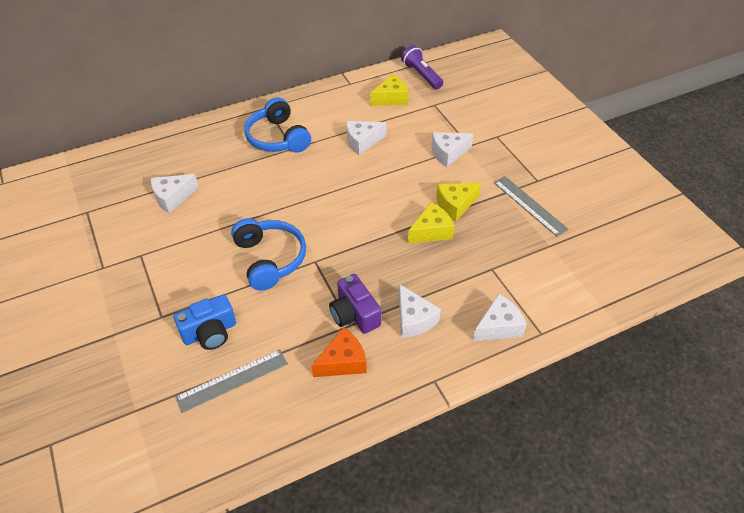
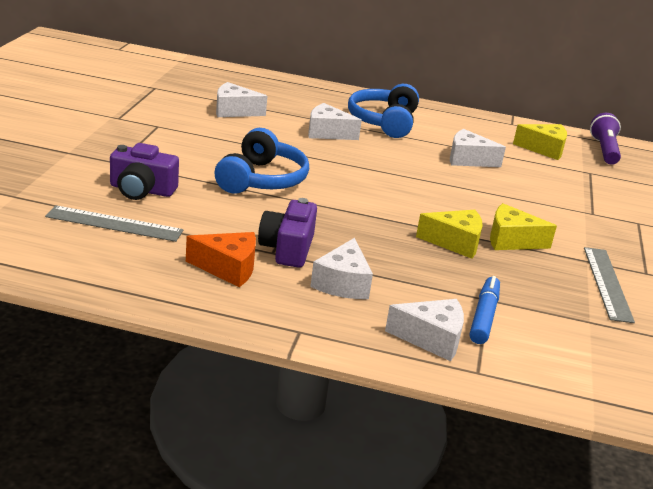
camera: 35 degrees right, 20 degrees down
blue camera [174,294,236,350] -> purple camera [110,143,179,200]
white cheese [431,132,474,167] -> white cheese moved to [308,103,362,140]
none -> blue marker [470,276,500,344]

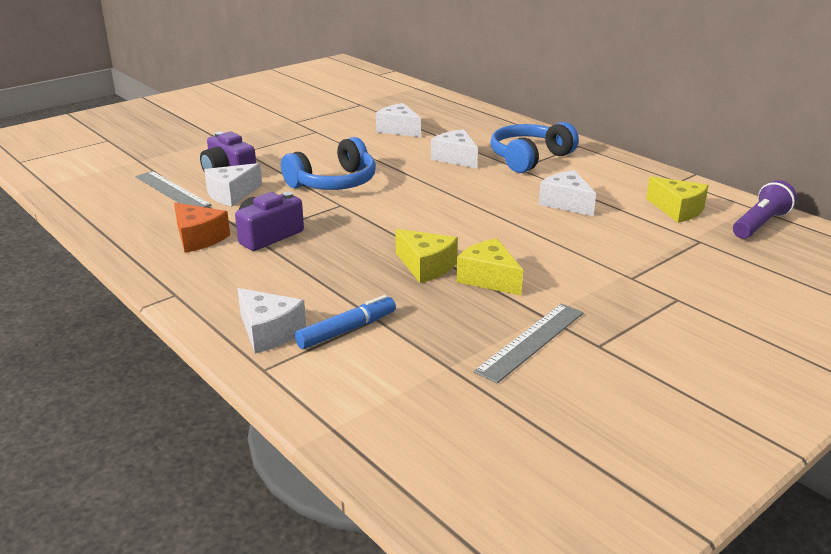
camera: 40 degrees right, 0 degrees up
white cheese [310,238,373,299] -> white cheese moved to [204,163,262,206]

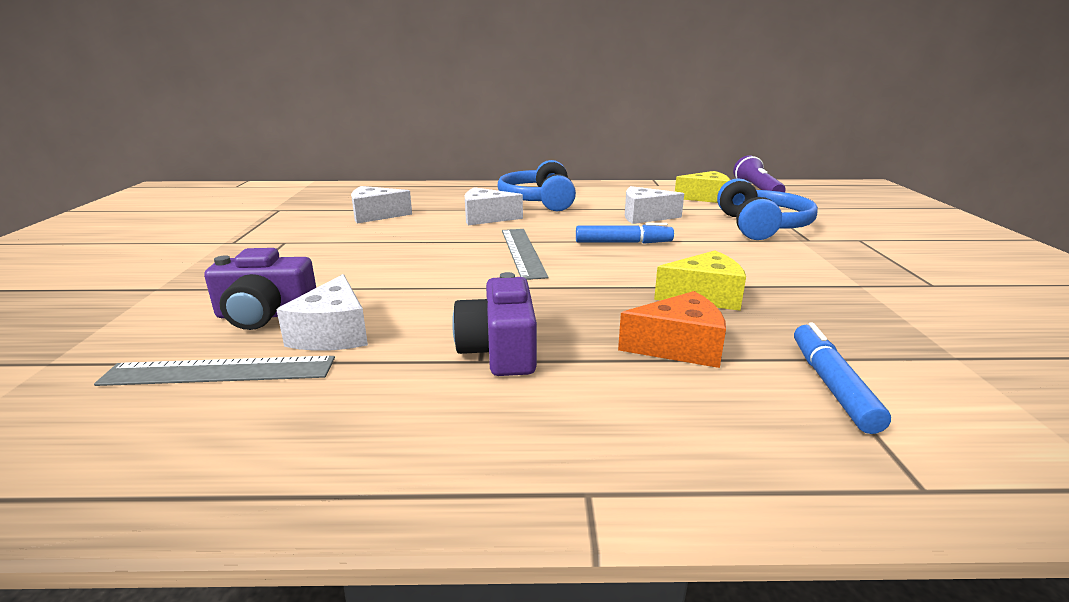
camera: 50 degrees left, 5 degrees down
orange cheese [174,203,230,253] -> orange cheese moved to [618,291,726,368]
white cheese [237,288,306,354] -> none
blue headphones [281,137,376,190] -> blue headphones moved to [717,178,818,240]
yellow cheese [456,238,523,295] -> none
grey ruler [474,304,584,384] -> grey ruler moved to [502,229,549,280]
none -> blue marker [576,223,674,243]

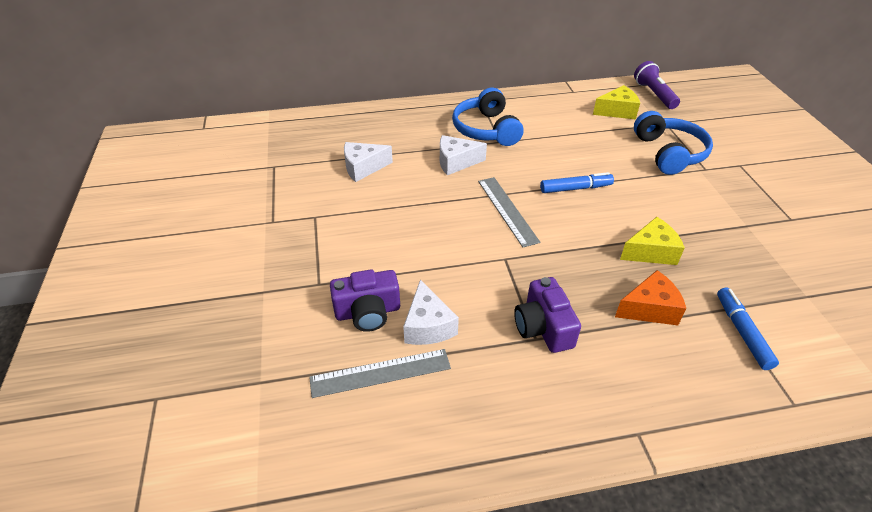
camera: 10 degrees left, 20 degrees up
white cheese [625,186,684,224] -> none

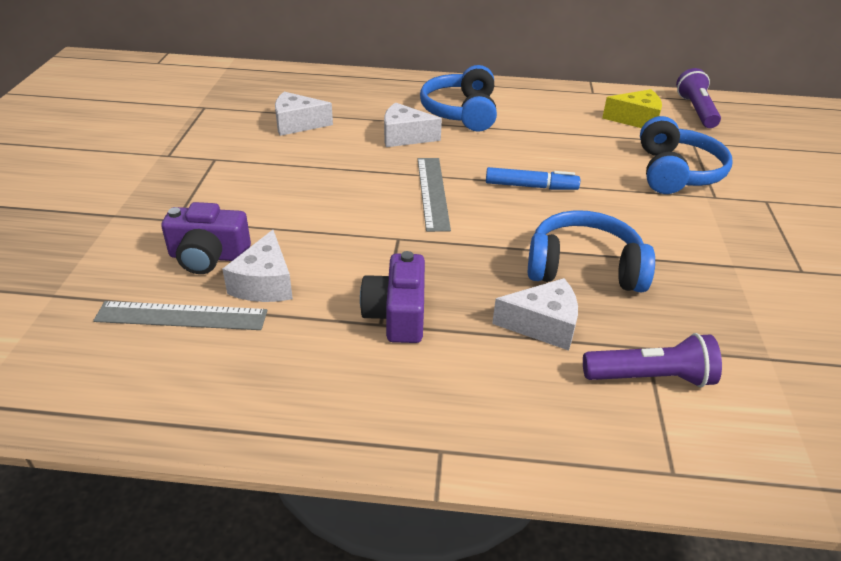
camera: 15 degrees right, 5 degrees down
orange cheese [615,270,686,326] -> white cheese [492,278,578,351]
yellow cheese [620,217,685,265] -> blue headphones [528,210,655,292]
blue marker [717,288,779,370] -> purple flashlight [583,333,722,387]

